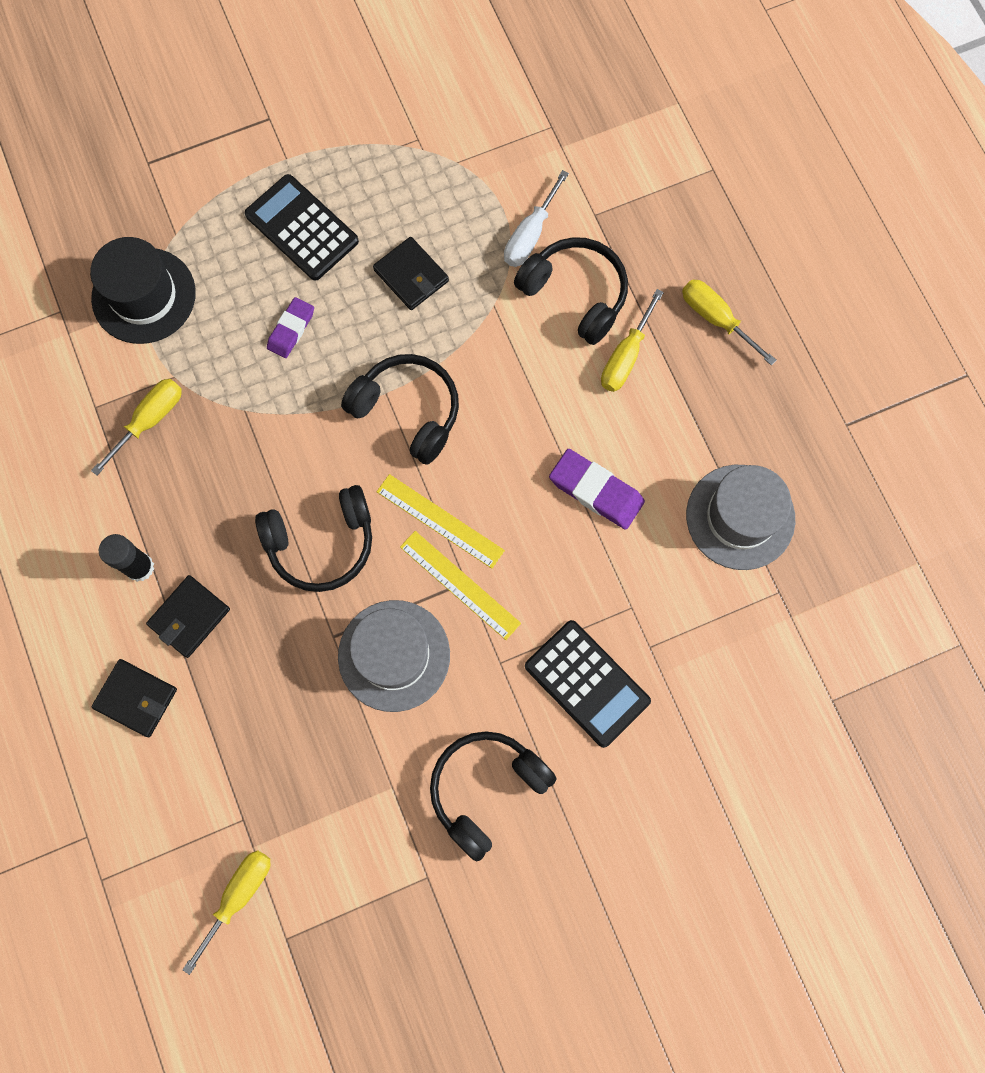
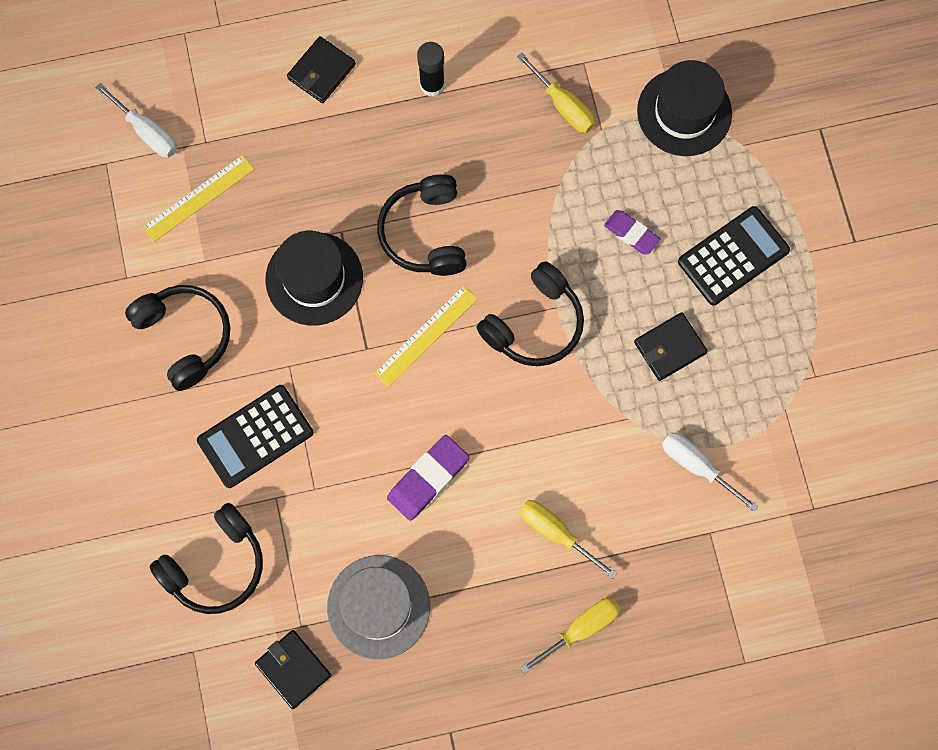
camera: 100 degrees right, 0 degrees up
black wallet [146,575,230,658] -> black wallet moved to [255,630,331,709]
yellow screwdriver [183,850,271,975] -> white screwdriver [95,83,177,157]
grey hat [338,600,450,712] -> black hat [265,231,363,326]
yellow ruler [400,531,521,640] -> yellow ruler moved to [142,155,254,242]
black headphones [514,237,628,345] -> black headphones moved to [150,503,263,614]

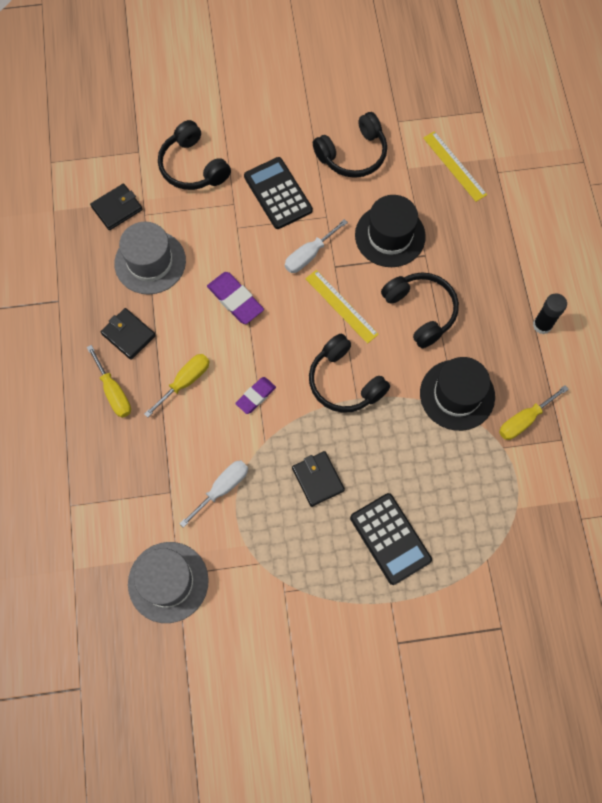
camera: 95 degrees right, 5 degrees down
white screwdriver [95,83,177,157] -> white screwdriver moved to [285,219,348,273]
black wallet [287,36,356,103] -> black wallet moved to [101,308,156,360]
black headphones [377,174,467,276] -> black headphones turned 60 degrees clockwise [381,272,459,348]
purple eraser [604,210,660,255] -> purple eraser moved to [235,377,276,414]
black hat [637,60,732,156] -> black hat moved to [420,357,495,431]
none -> grey hat [128,542,209,623]

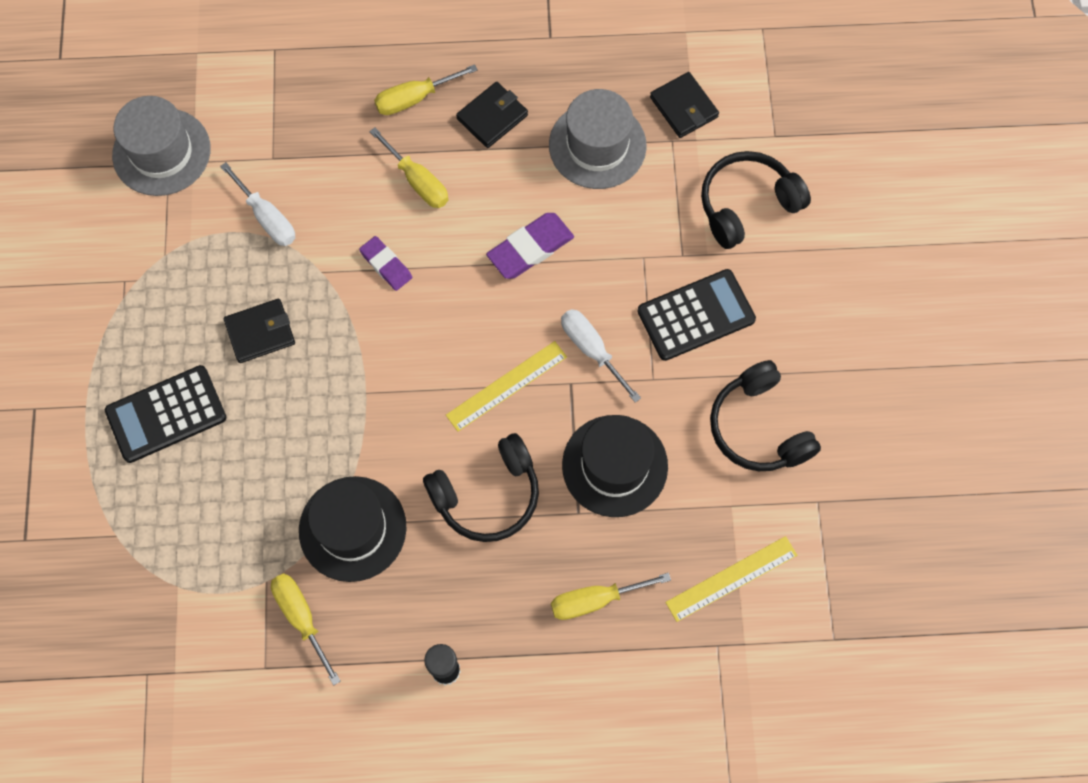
camera: 95 degrees right, 0 degrees up
black headphones [309,334,390,413] -> none
none -> yellow screwdriver [551,573,671,620]

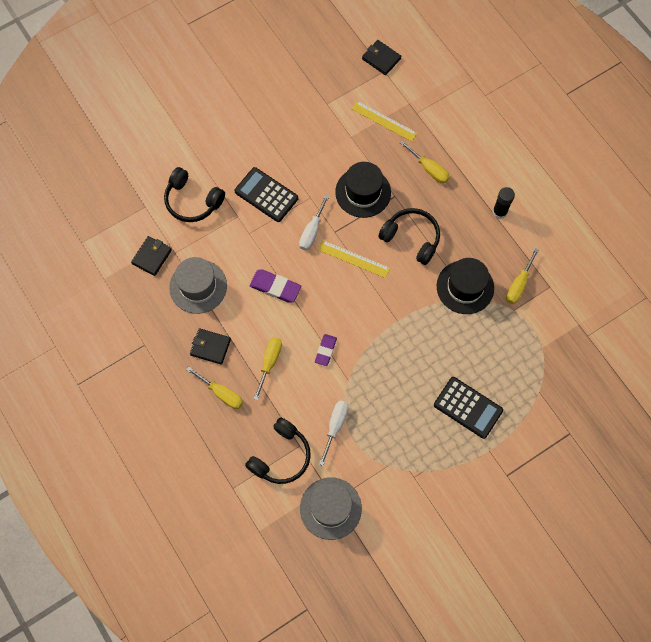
camera: 120 degrees left, 0 degrees up
black wallet [224,299,295,363] -> black wallet moved to [362,40,401,75]
black headphones [710,360,821,471] -> black headphones moved to [245,418,311,484]

